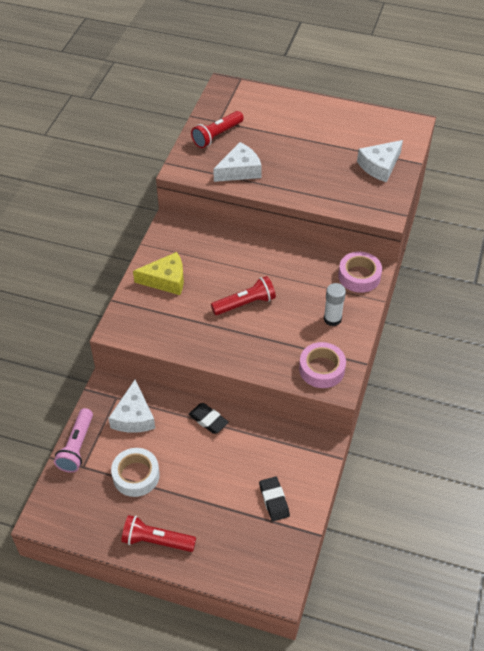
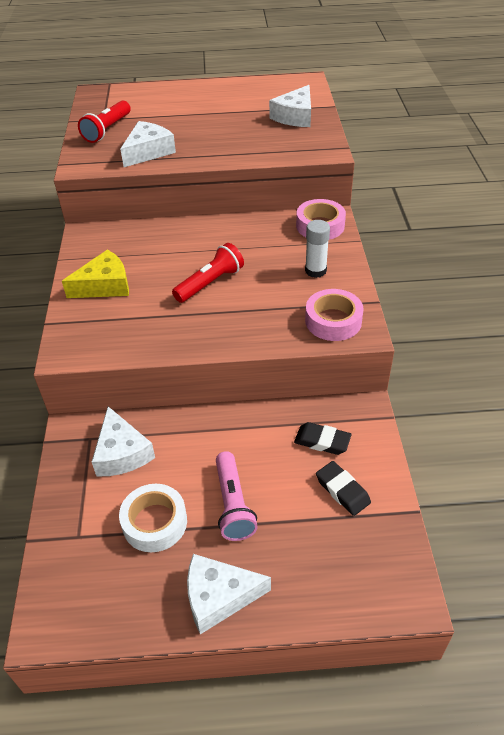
camera: 20 degrees left, 5 degrees down
pink flashlight [54,408,93,473] -> pink flashlight moved to [216,451,258,541]
red flashlight [121,515,196,552] -> white cheese [187,554,271,634]
black eraser [188,403,229,434] -> black eraser moved to [294,422,352,455]

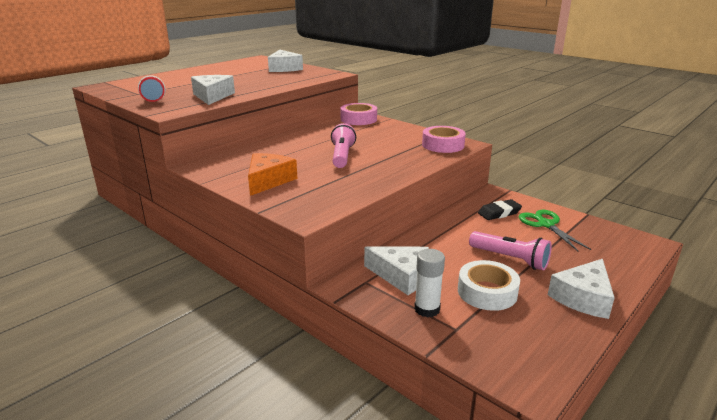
camera: 45 degrees left, 20 degrees down
yellow cheese [62,249,129,298] -> orange cheese [248,153,297,196]
red flashlight [172,243,244,303] -> pink flashlight [331,123,356,168]
white glue stick [305,220,330,278] -> white glue stick moved to [414,249,445,318]
black eraser [316,461,371,516] -> green scissors [519,210,591,251]

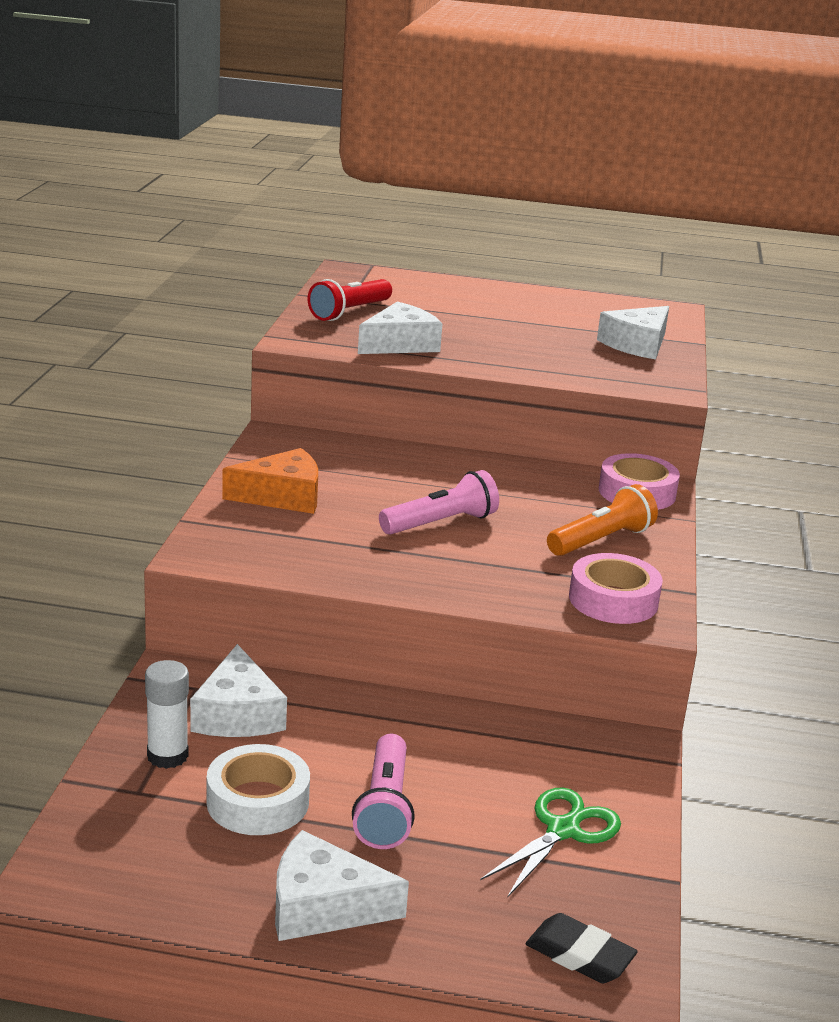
camera: 55 degrees right, 0 degrees up
black eraser [478,199,522,220] -> black eraser moved to [526,913,638,983]
none -> orange flashlight [547,484,658,556]

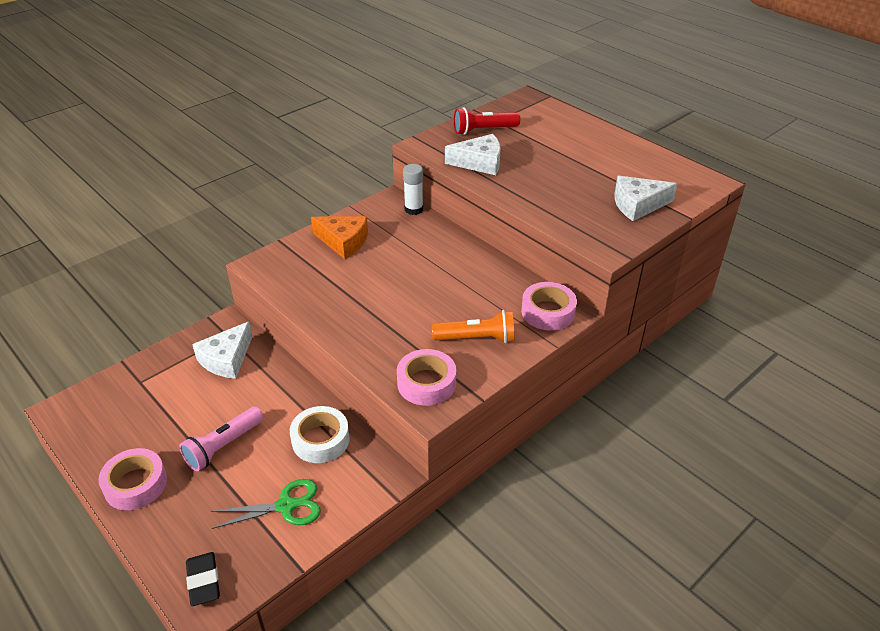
camera: 40 degrees right, 15 degrees up
white glue stick [145,660,189,769] -> white glue stick moved to [403,164,423,215]
white tape [206,744,310,835] -> white tape moved to [290,406,350,463]
white cheese [275,830,409,941] -> pink tape [98,448,167,510]
pink flashlight [379,470,499,535] -> none

